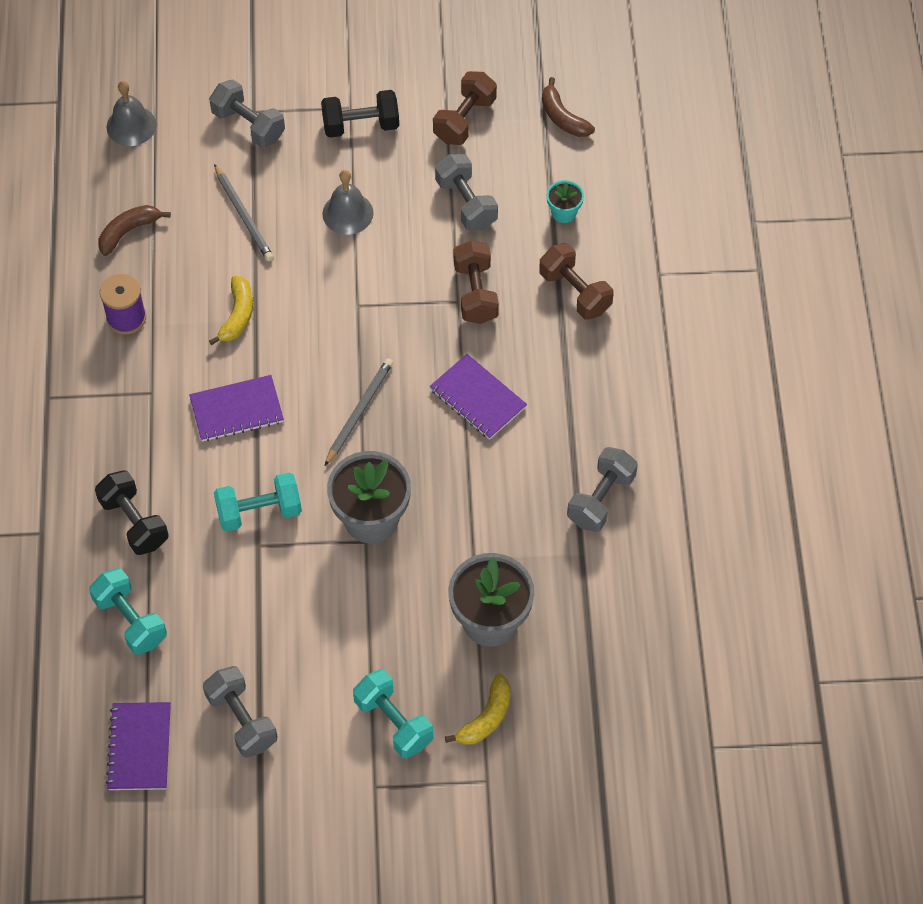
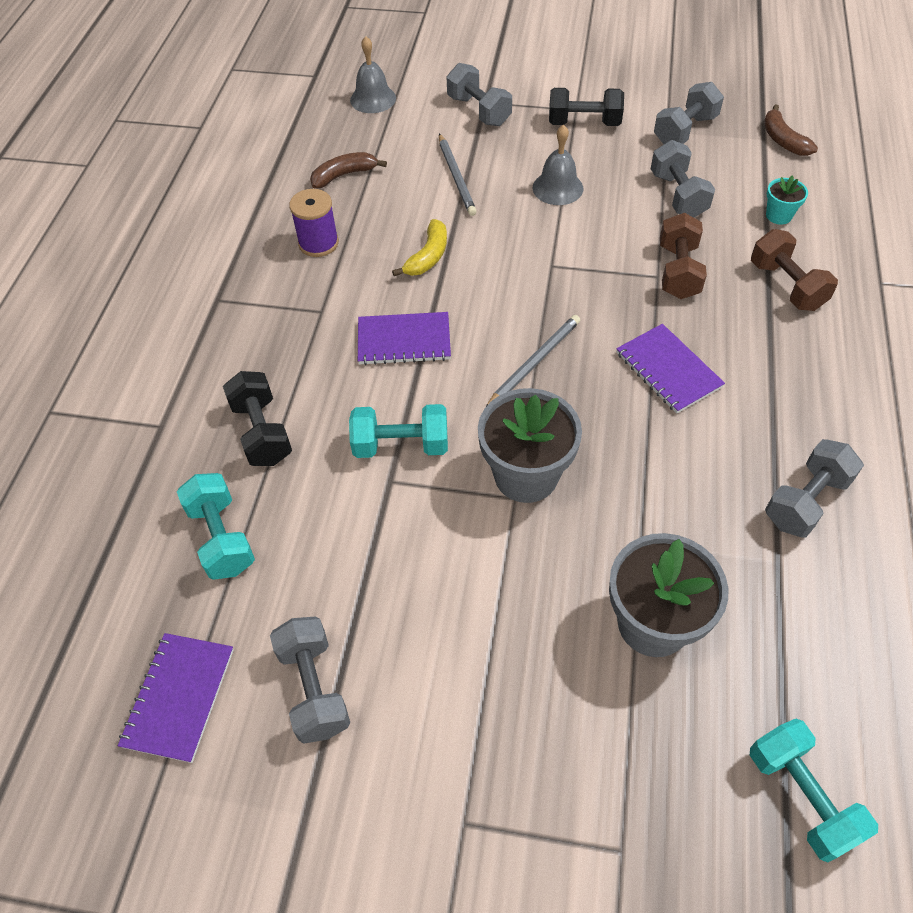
camera: 15 degrees right, 5 degrees down
turquoise dumbbell [353,669,433,758] -> turquoise dumbbell moved to [750,719,878,862]
brown dumbbell [433,71,497,145] -> grey dumbbell [654,82,724,144]
yellow banana [445,674,511,745] -> none

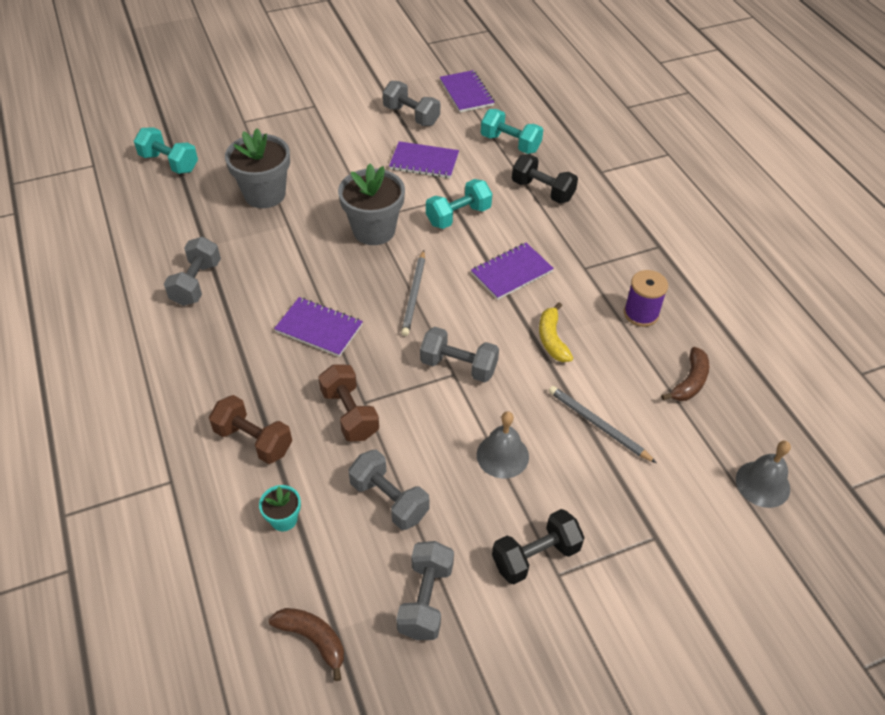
camera: 145 degrees right, 5 degrees down
grey dumbbell [447,63,512,126] -> grey dumbbell moved to [420,327,499,383]
none -> purple notebook [389,141,459,178]

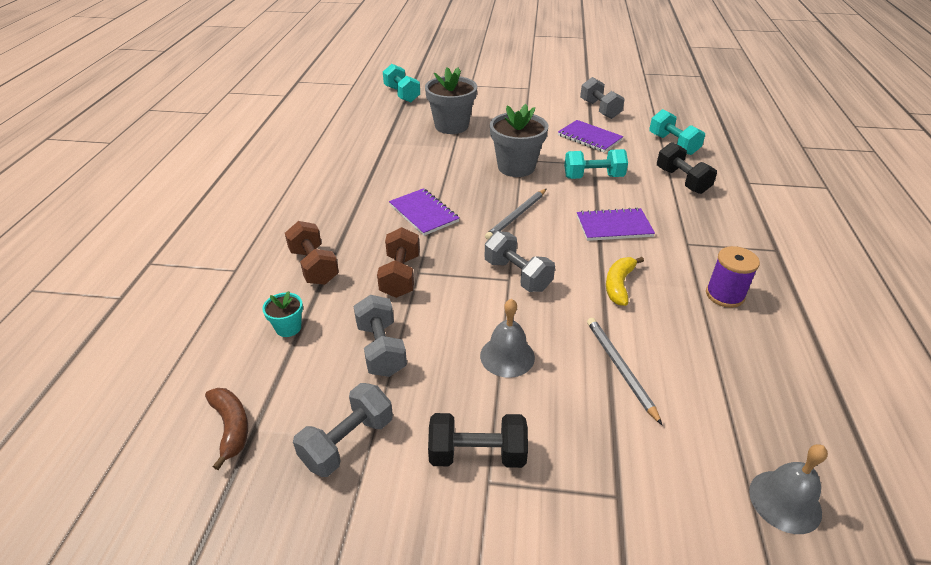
camera: 30 degrees right, 10 degrees down
grey dumbbell [164,237,221,306] -> none
purple notebook [440,70,495,112] -> none
brown banana [661,347,709,401] -> none

